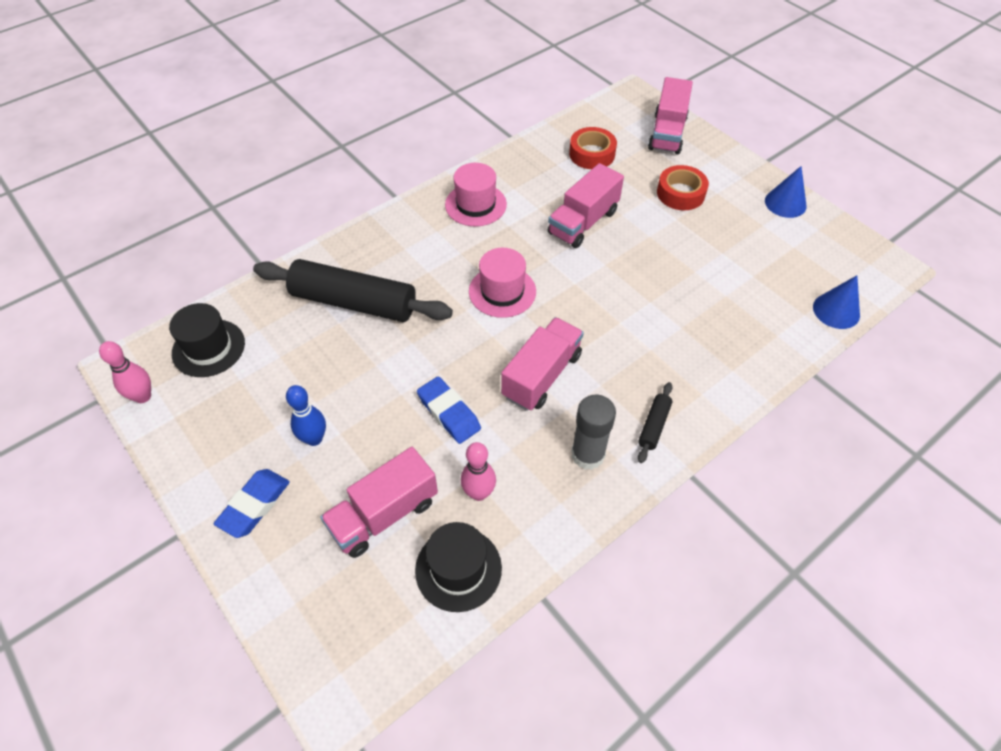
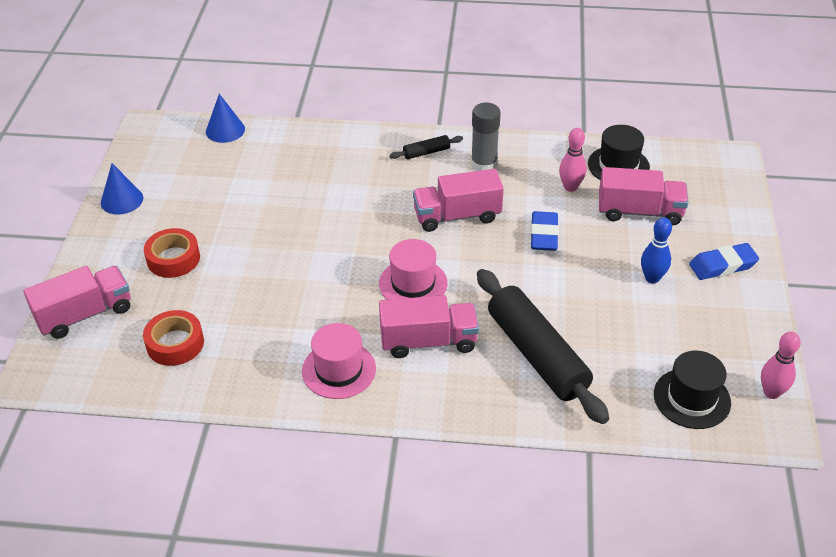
camera: 135 degrees left, 10 degrees down
pink truck [548,163,624,248] -> pink truck moved to [379,295,479,358]

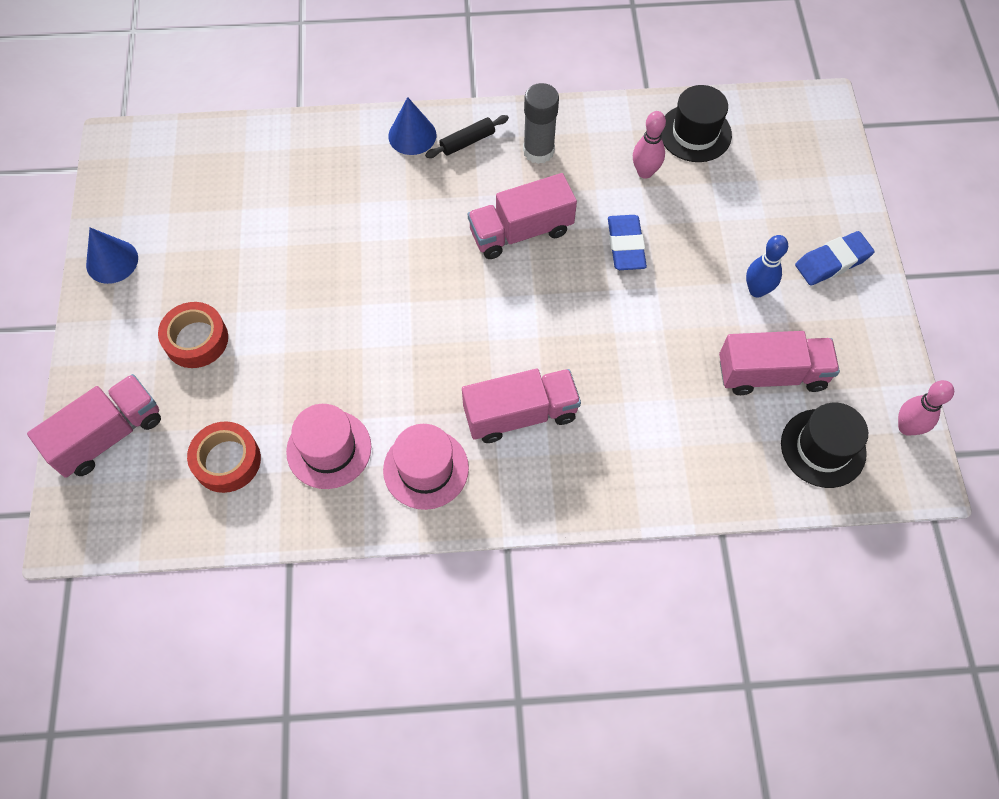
camera: 10 degrees left, 20 degrees up
blue cone [206,94,245,143] -> blue cone moved to [388,97,437,155]
pink hat [379,239,448,300] -> pink hat moved to [286,404,371,489]
black rolling pin [477,269,609,424] -> none
pink truck [599,167,689,225] -> pink truck moved to [719,331,840,395]

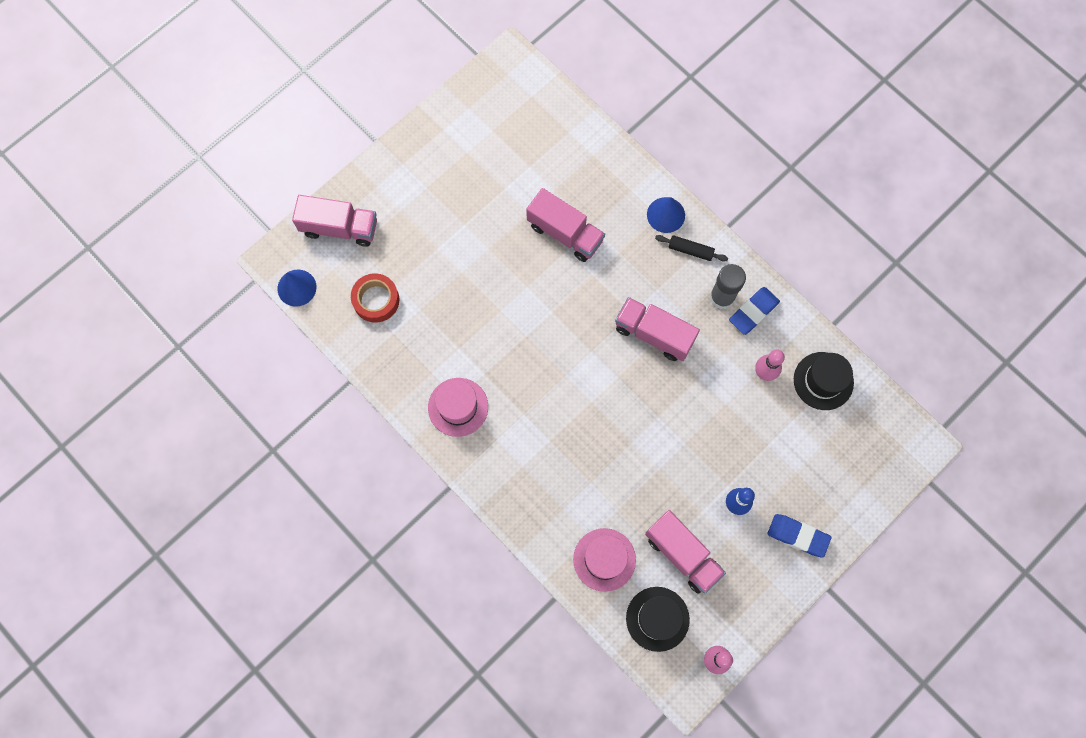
camera: 50 degrees right, 10 degrees up
blue cone [86,228,138,284] -> blue cone moved to [277,269,316,307]
red tape [158,302,228,368] -> none
pink hat [286,404,371,489] -> pink hat moved to [573,528,636,592]
pink truck [462,369,581,443] -> pink truck moved to [526,188,605,262]
blue eraser [608,215,647,270] -> blue eraser moved to [729,287,780,335]

